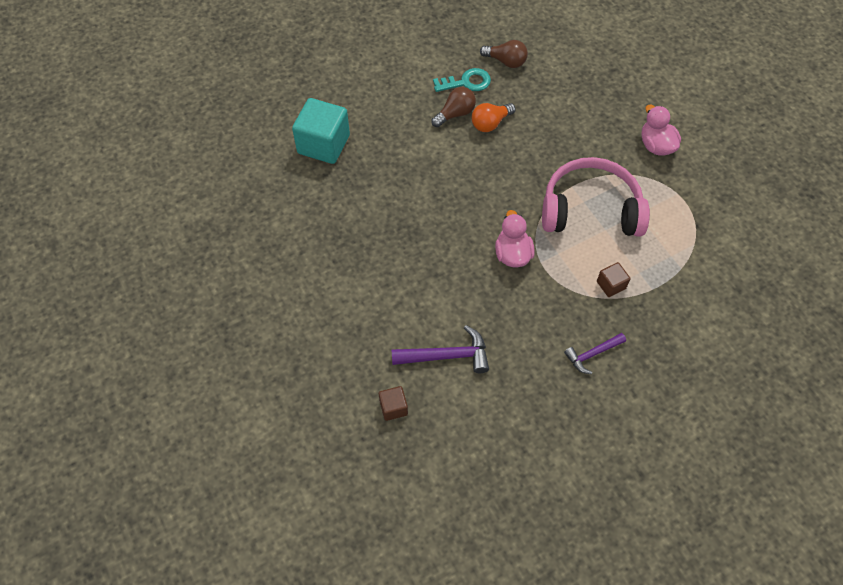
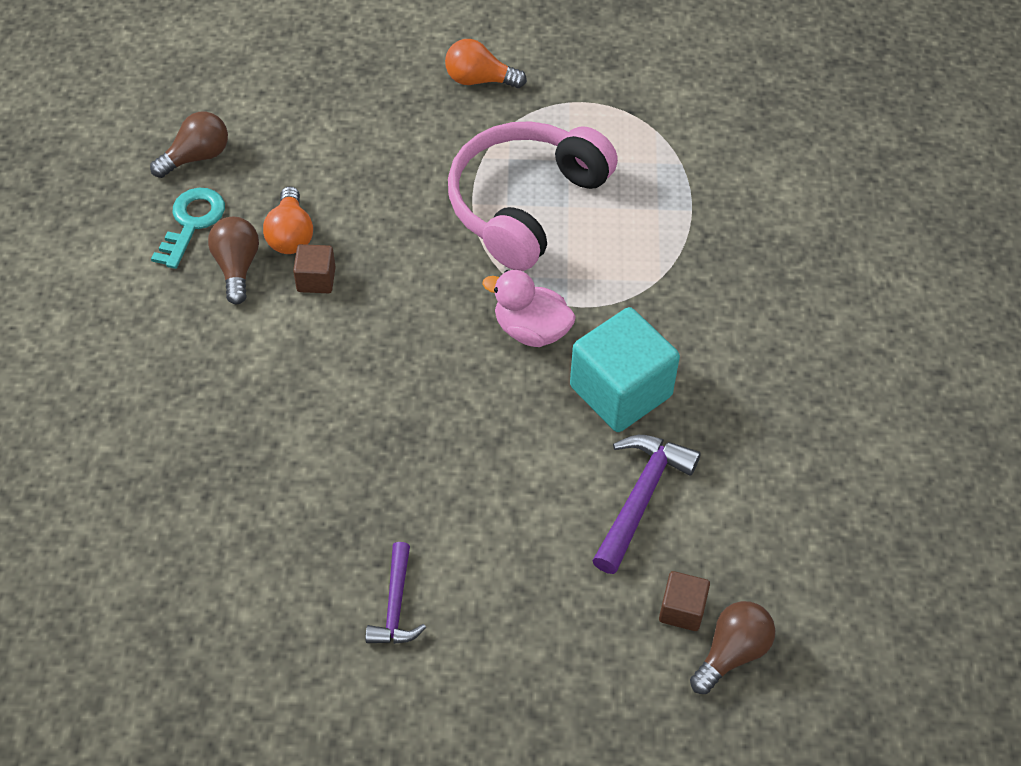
camera: 60 degrees left, 5 degrees down
turquoise cube [292,98,350,164] -> turquoise cube moved to [570,307,680,432]
purple hammer [564,333,626,374] -> purple hammer moved to [365,542,426,644]
brown cube [597,262,630,297] -> brown cube moved to [293,244,335,293]
pink duck [642,105,681,156] -> orange light bulb [445,39,527,88]
none -> brown light bulb [690,601,775,694]

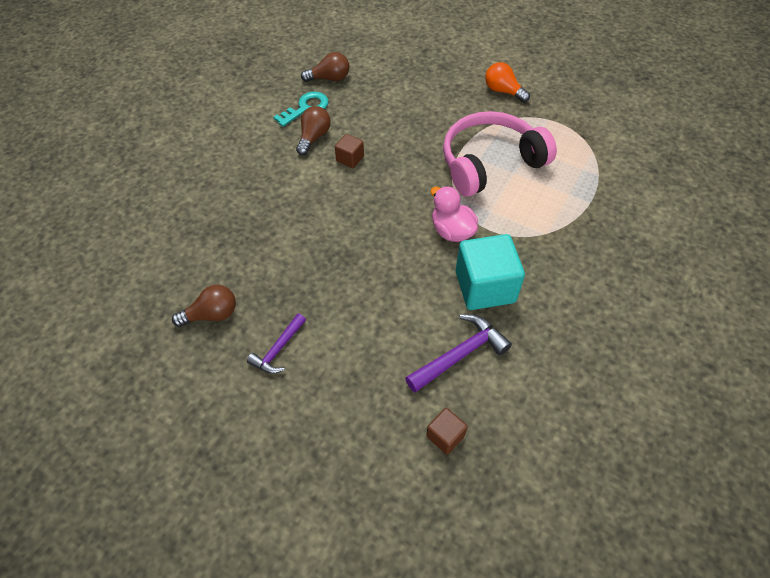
camera: 30 degrees right, 0 degrees up
orange light bulb [263,186,313,254] -> none
brown light bulb [690,601,775,694] -> brown light bulb moved to [172,285,236,327]

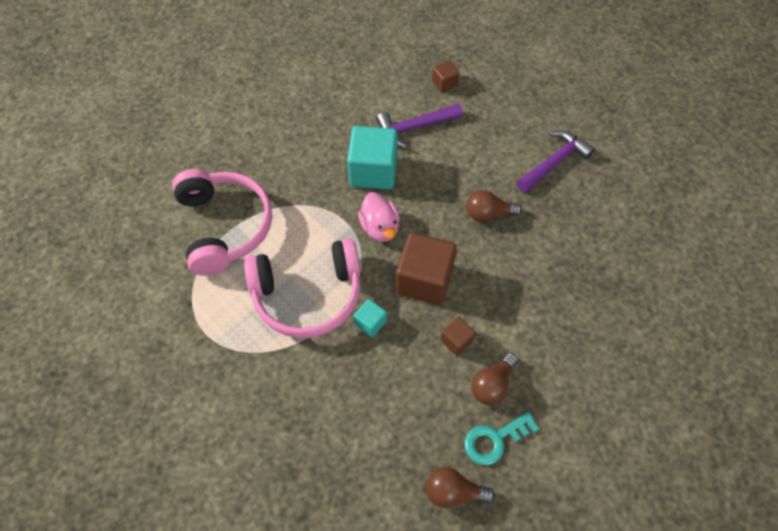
camera: 165 degrees left, 5 degrees up
brown light bulb [172,285,236,327] -> brown light bulb moved to [466,190,522,222]
purple hammer [247,313,306,374] -> purple hammer [517,130,595,192], size x1.53
orange light bulb [485,62,530,102] -> none
none -> pink headphones [172,169,272,276]
none -> turquoise cube [354,299,387,337]
none -> brown cube [396,233,457,305]

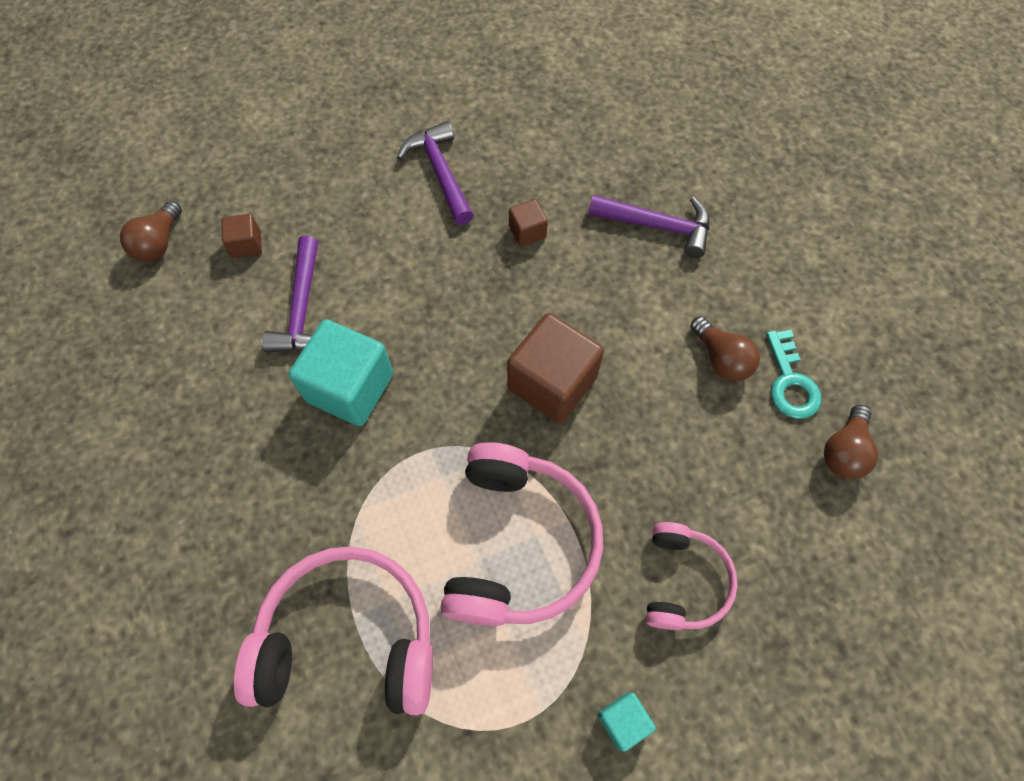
camera: 70 degrees left, 5 degrees up
turquoise cube [354,299,387,337] -> turquoise cube moved to [598,693,656,752]
pink duck [358,192,400,242] -> none
brown cube [441,317,476,356] -> brown cube moved to [509,199,548,247]
brown light bulb [466,190,522,222] -> brown light bulb moved to [120,201,182,261]
none -> purple hammer [588,195,710,258]
none -> pink headphones [646,522,738,630]

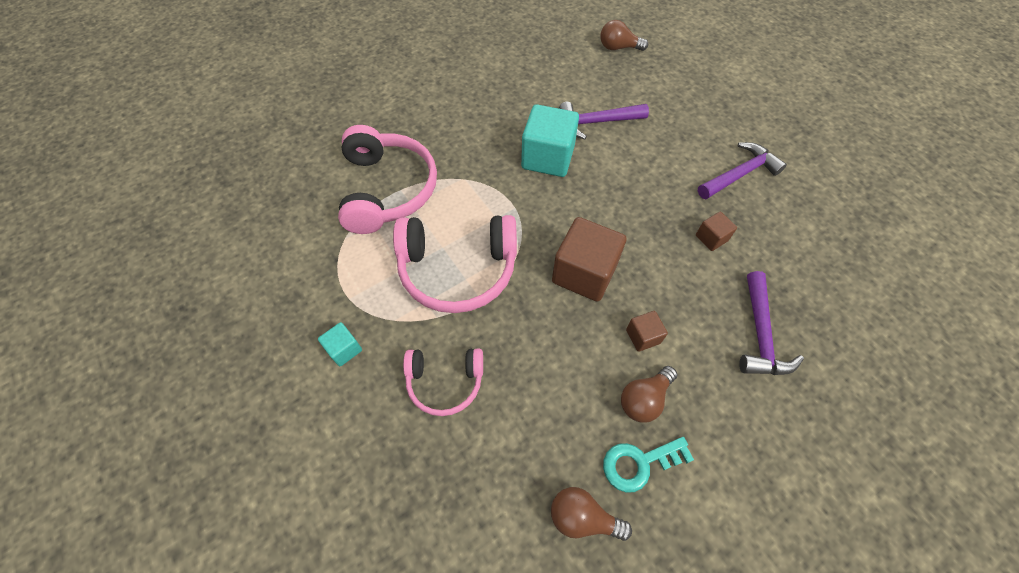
camera: 80 degrees right, 5 degrees down
brown cube [221,214,262,258] -> brown cube moved to [626,311,668,352]

